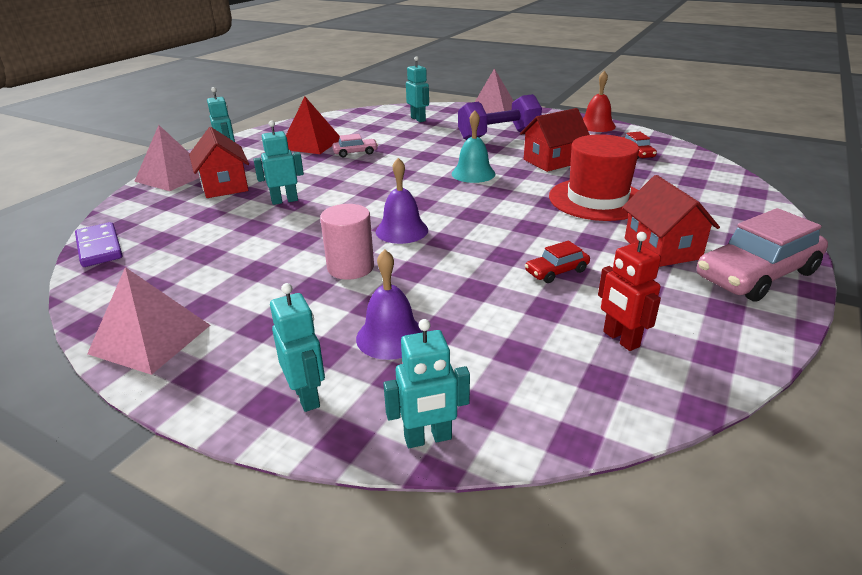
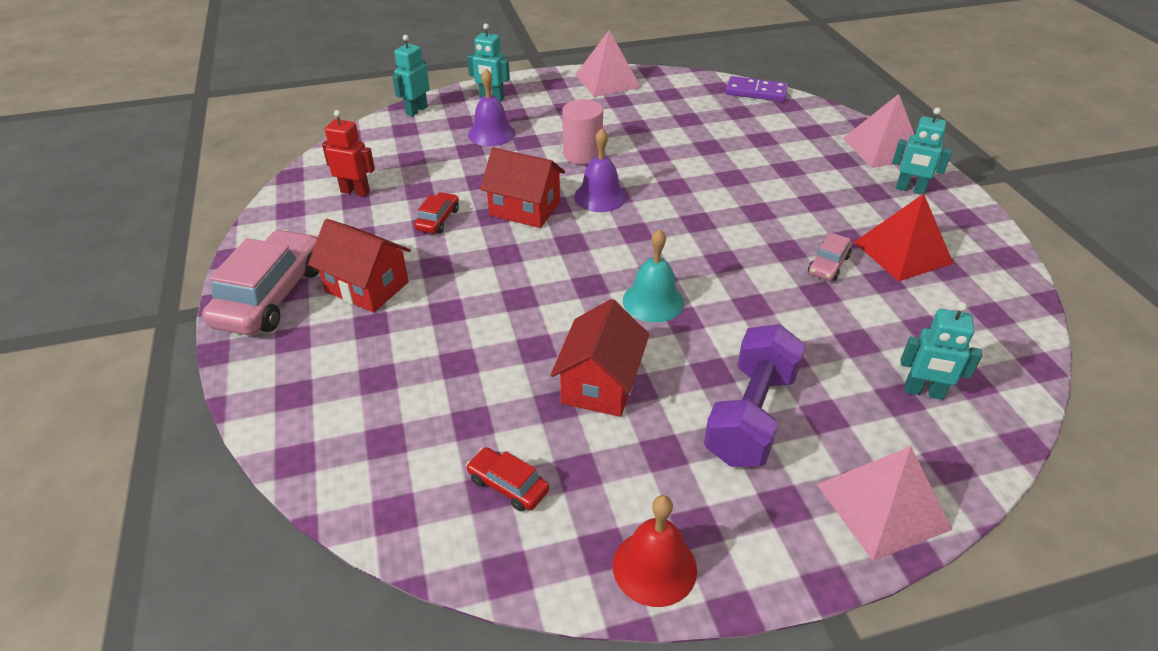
camera: 135 degrees right, 10 degrees up
red house [189,127,249,198] -> red house moved to [480,147,565,228]
turquoise robot [253,120,304,205] -> none
red hat [549,134,639,221] -> none

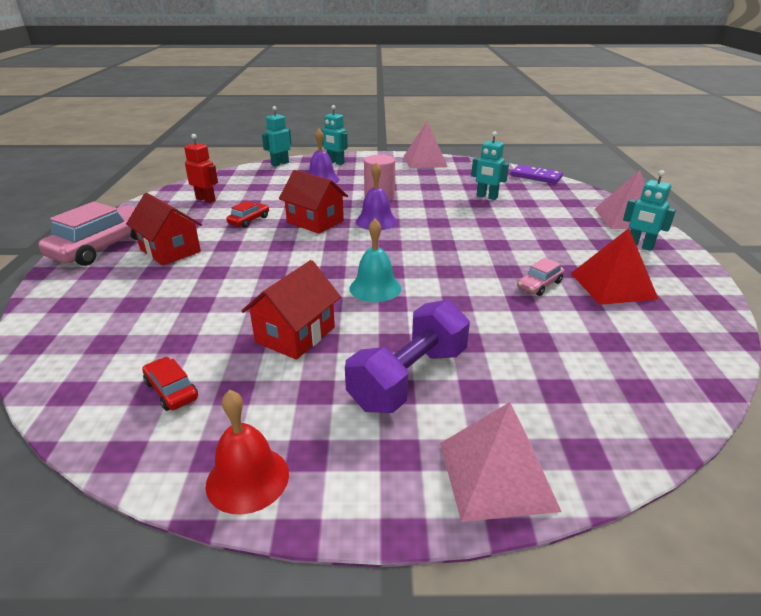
camera: 15 degrees right, 10 degrees down
turquoise robot [901,302,982,400] -> turquoise robot moved to [471,132,509,200]

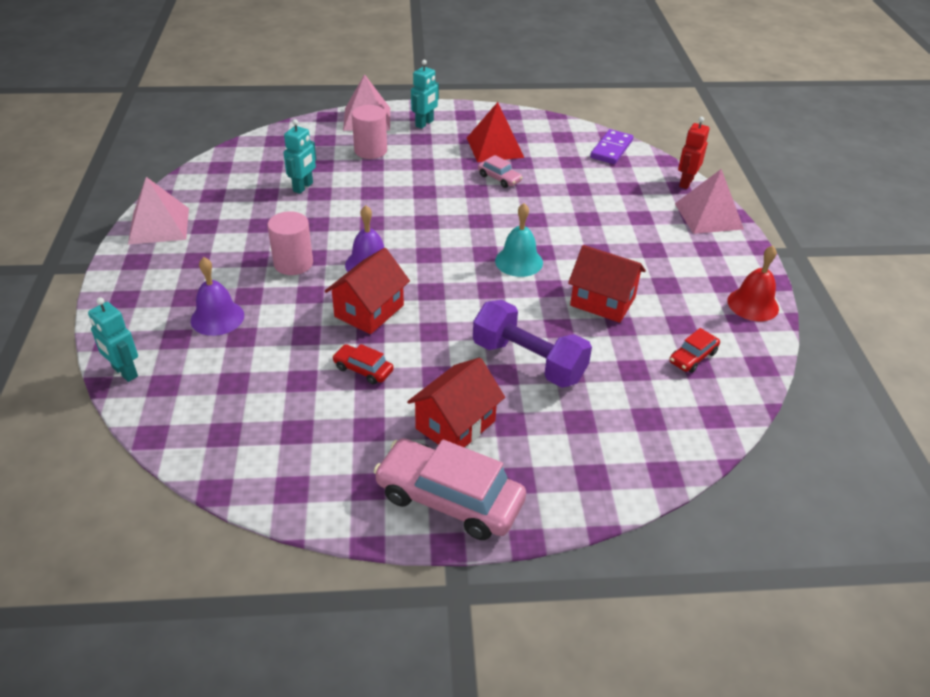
camera: 95 degrees left, 10 degrees up
red robot [184,134,218,203] -> red robot moved to [678,117,710,189]
turquoise robot [320,105,348,165] -> none
purple dumbbell [345,300,470,413] -> purple dumbbell moved to [473,300,592,388]
purple domino [511,165,563,184] -> purple domino moved to [590,129,633,164]
none -> pink cylinder [352,105,387,159]

